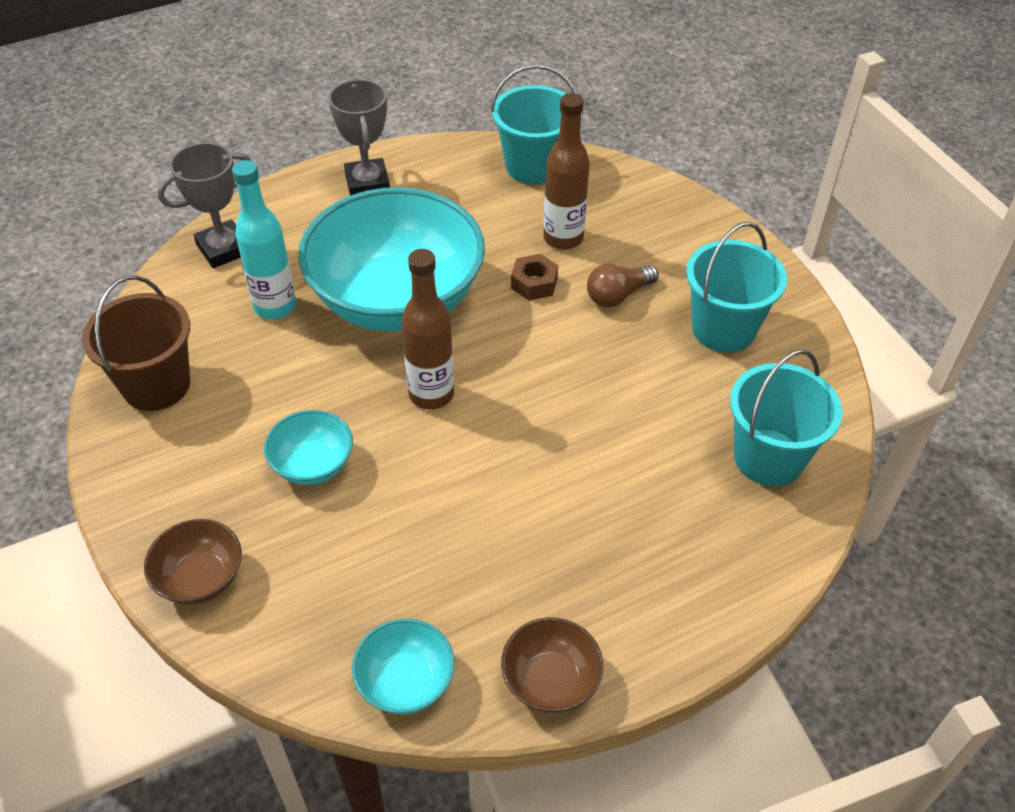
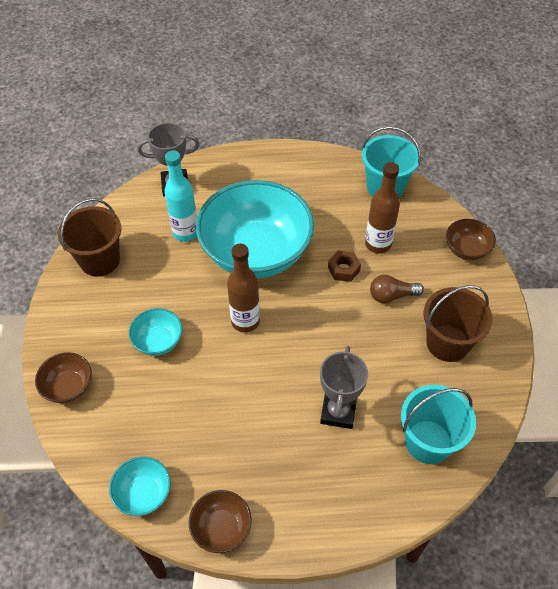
camera: 25 degrees right, 5 degrees up
grey trophy [328,79,390,195] -> grey trophy moved to [320,346,368,429]
turquoise bucket [686,222,787,352] -> brown bucket [424,285,493,362]
none -> brown bowl [446,219,496,260]

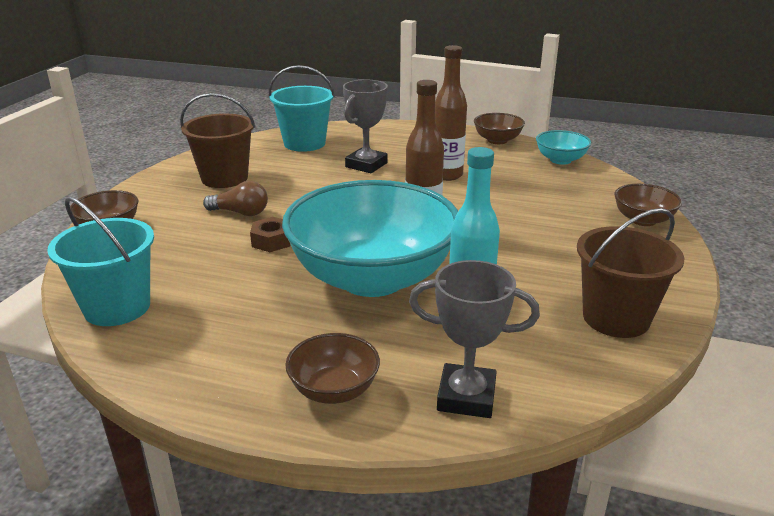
camera: 160 degrees left, 25 degrees down
turquoise bowl [129,308,183,356] -> none
brown bottle [365,162,400,254] -> brown bottle moved to [435,45,467,181]
none -> brown bowl [285,333,380,404]

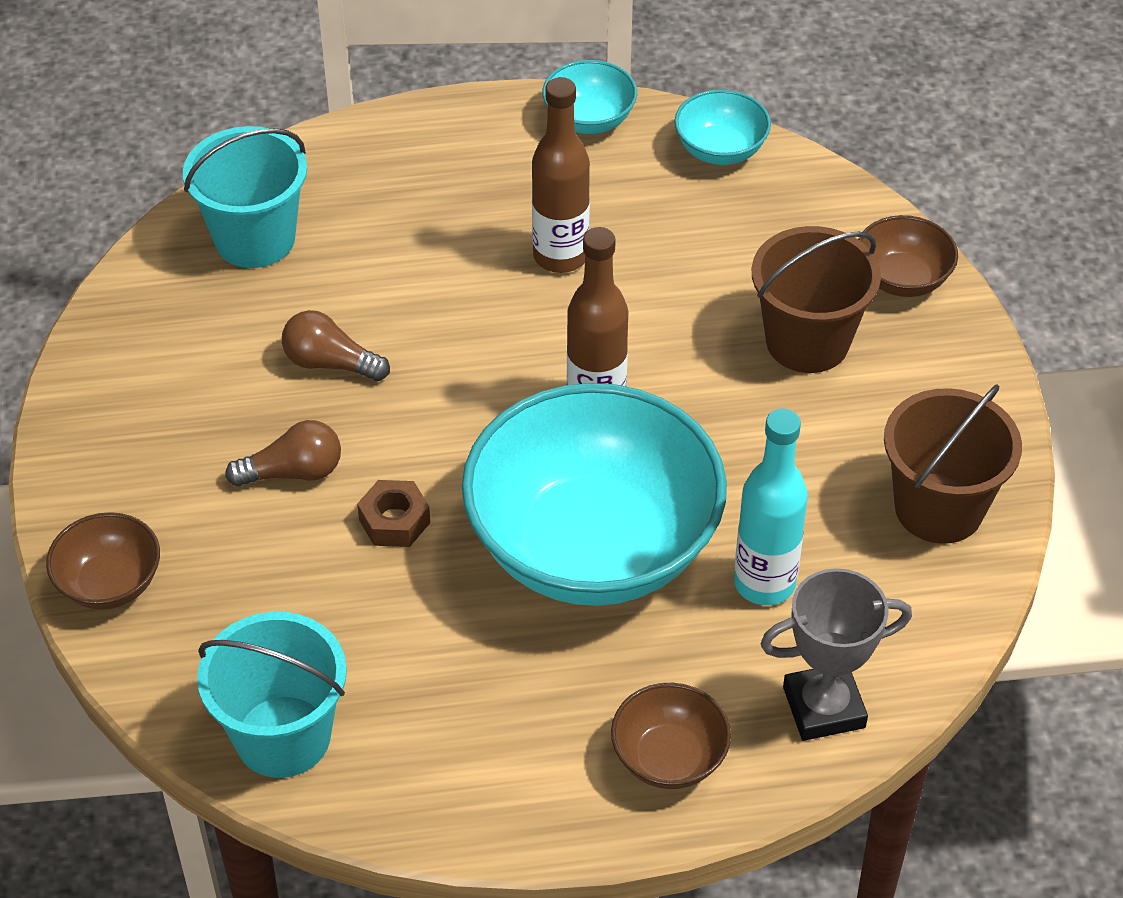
camera: 25 degrees left, 20 degrees up
brown bucket [180,93,255,188] -> brown bucket moved to [752,226,881,373]
grey trophy [343,80,388,173] -> none
brown bowl [474,113,525,144] -> turquoise bowl [542,60,637,134]
none -> brown light bulb [282,310,390,381]

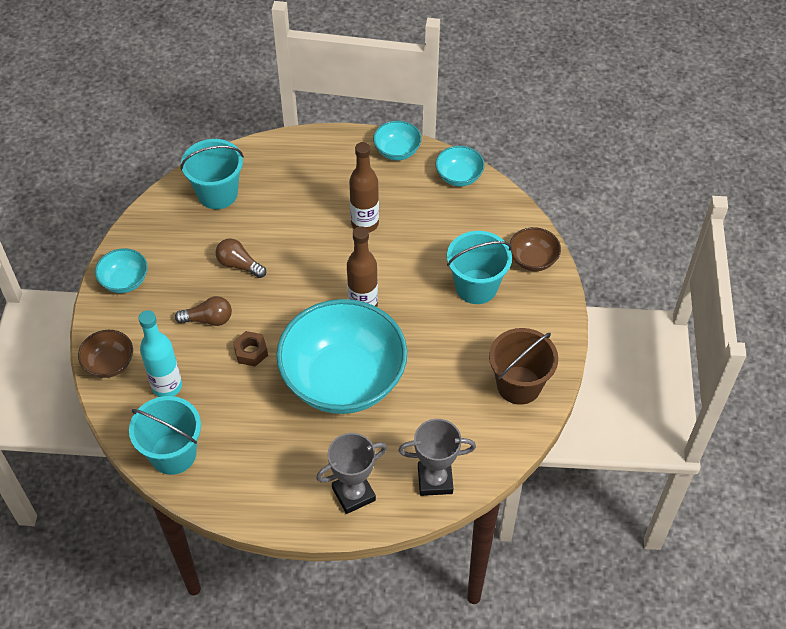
camera: 10 degrees right, 5 degrees up
brown bowl [611,683,731,789] -> grey trophy [316,433,387,514]
turquoise bottle [734,409,808,605] -> turquoise bottle moved to [138,310,182,397]
brown bucket [752,226,881,373] -> turquoise bucket [447,231,512,304]
none -> turquoise bowl [95,248,148,293]

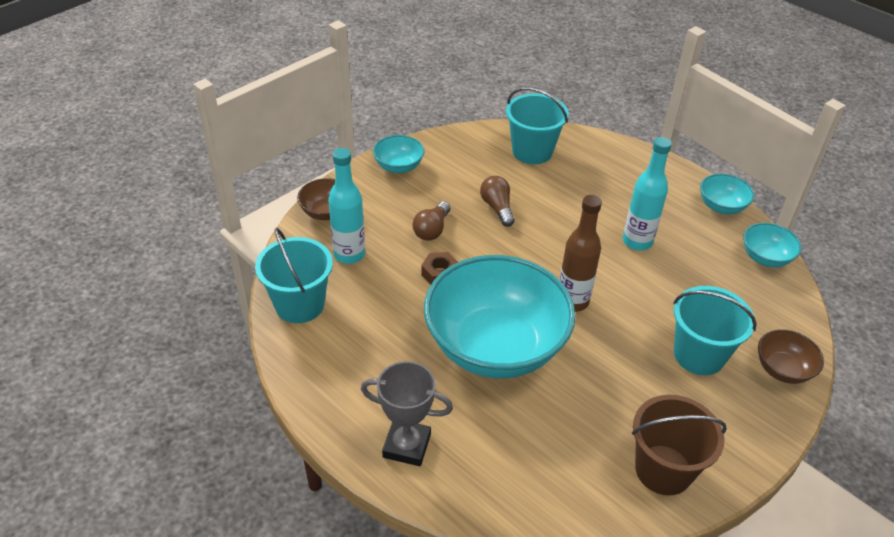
camera: 40 degrees right, 10 degrees down
brown light bulb [175,296,232,326] -> brown light bulb turned 75 degrees clockwise [413,201,450,241]
brown bottle [349,142,379,233] -> turquoise bottle [623,137,672,251]
grey trophy [398,419,476,496] -> none

